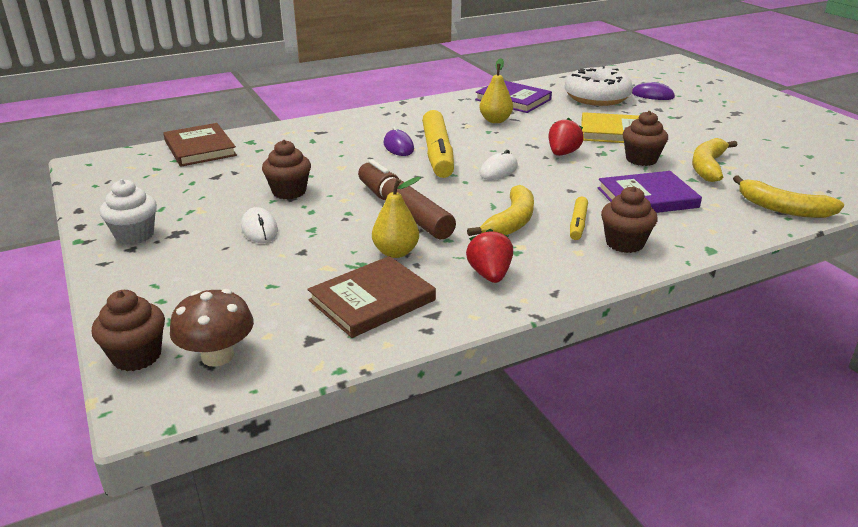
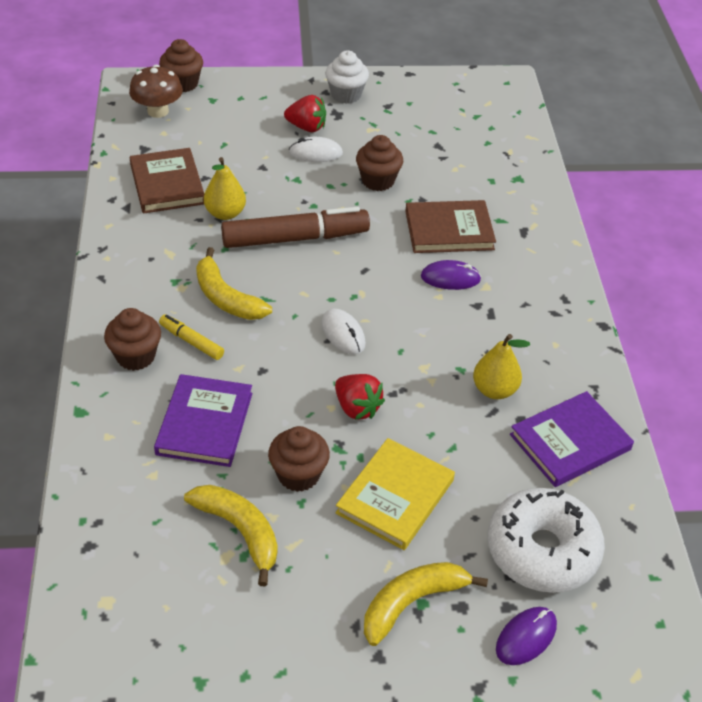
camera: 110 degrees right, 15 degrees up
brown book [163,123,237,167] -> brown book moved to [405,200,496,253]
yellow marker [422,110,454,178] -> none
red strawberry [466,229,513,283] -> red strawberry moved to [284,95,326,132]
yellow banana [733,175,844,218] -> yellow banana moved to [364,562,488,646]

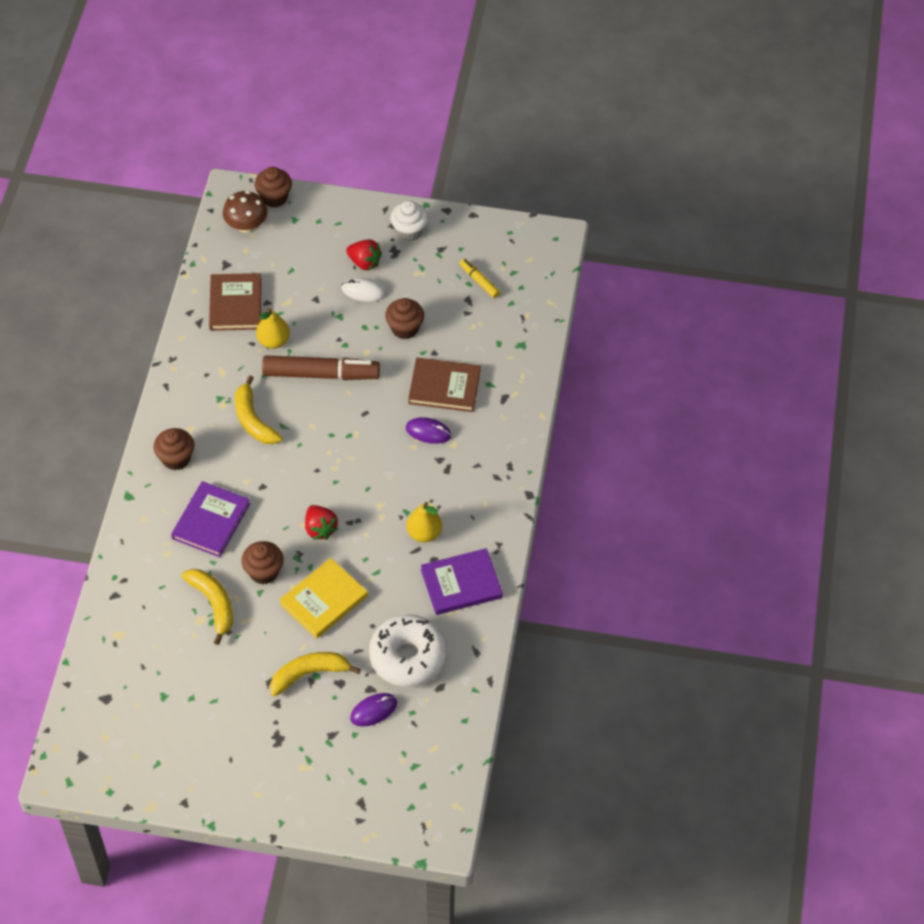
camera: 15 degrees right, 10 degrees up
yellow marker [159,314,224,360] -> yellow marker moved to [460,259,500,298]
white mouse [321,308,366,354] -> none

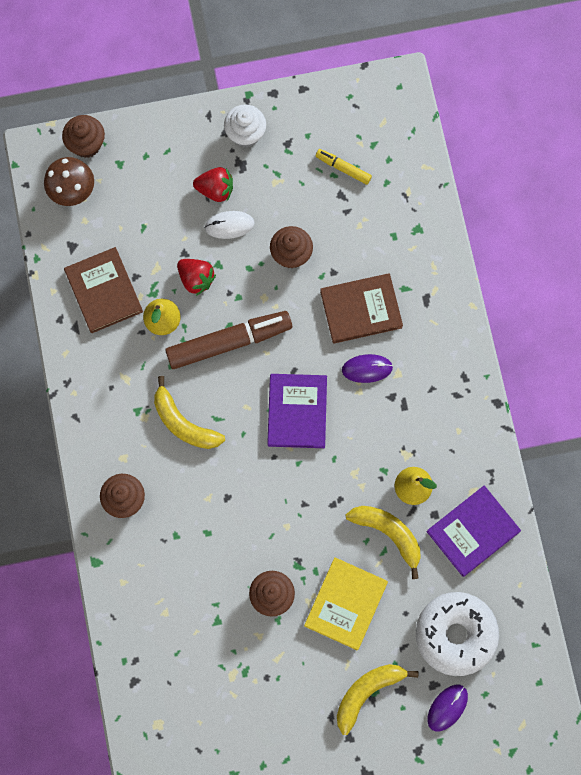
camera: 20 degrees left, 20 degrees up
purple book [171,481,250,557] -> purple book moved to [267,374,327,448]
yellow banana [182,569,233,645] -> yellow banana moved to [346,506,421,579]
red strawberry [305,505,339,540] -> red strawberry moved to [177,259,216,296]

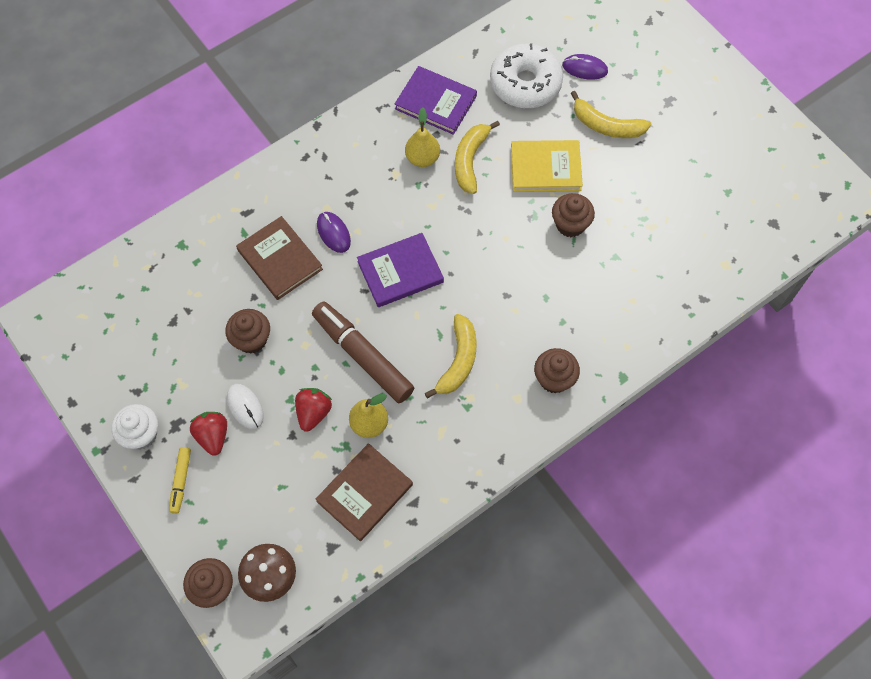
camera: 115 degrees left, 10 degrees down
yellow marker [316,149,372,185] -> yellow marker moved to [169,447,191,514]

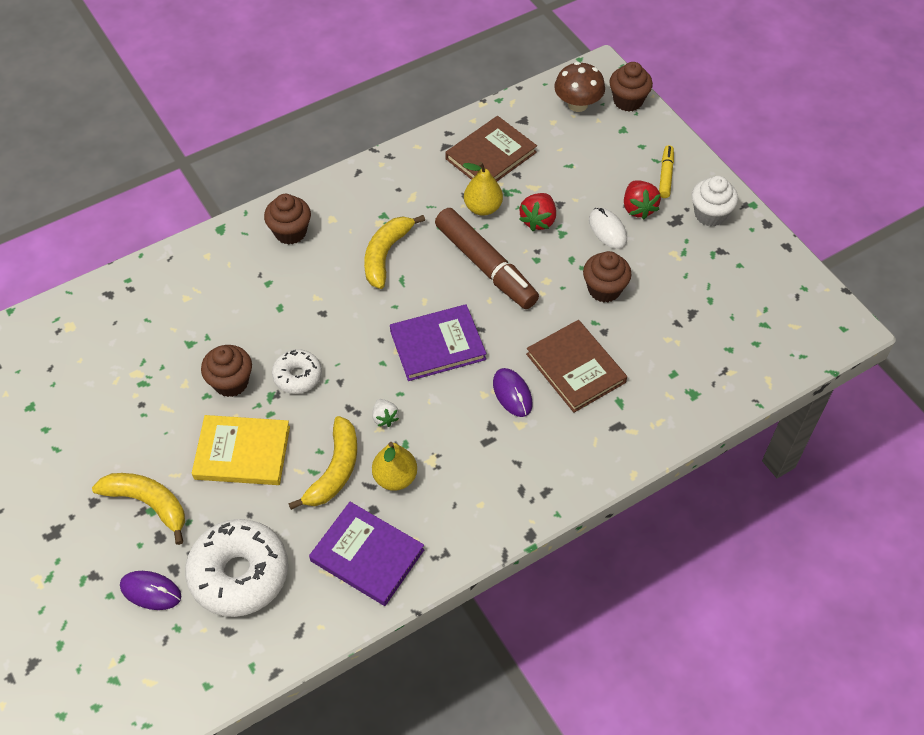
camera: 175 degrees left, 10 degrees down
none -> white donut [272,349,322,394]
none -> white strawberry [372,399,399,427]

